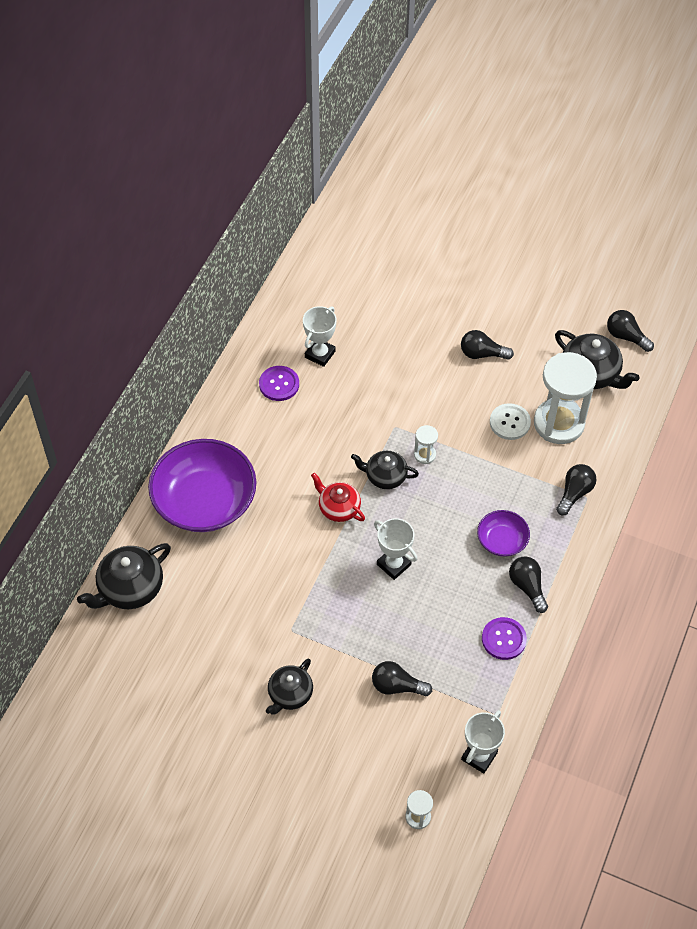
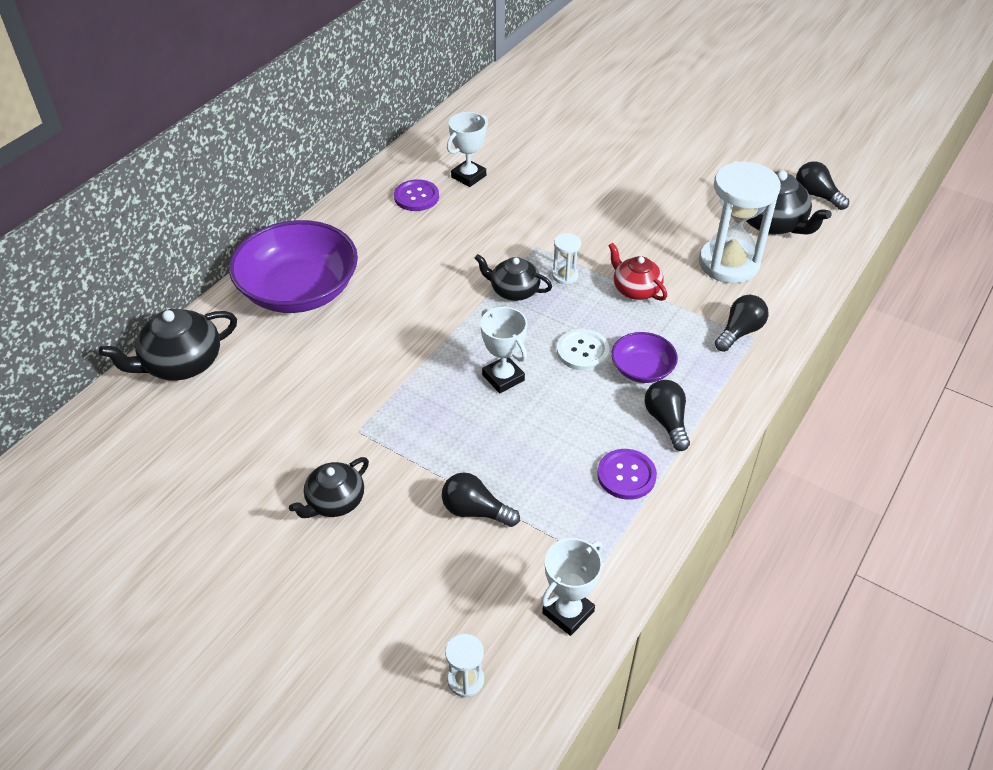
camera: 10 degrees right, 10 degrees down
red teapot [311,473,365,522] -> red teapot moved to [608,243,667,301]
black light bulb [461,330,514,360] -> none
white button [490,403,531,440] -> white button moved to [557,329,610,371]

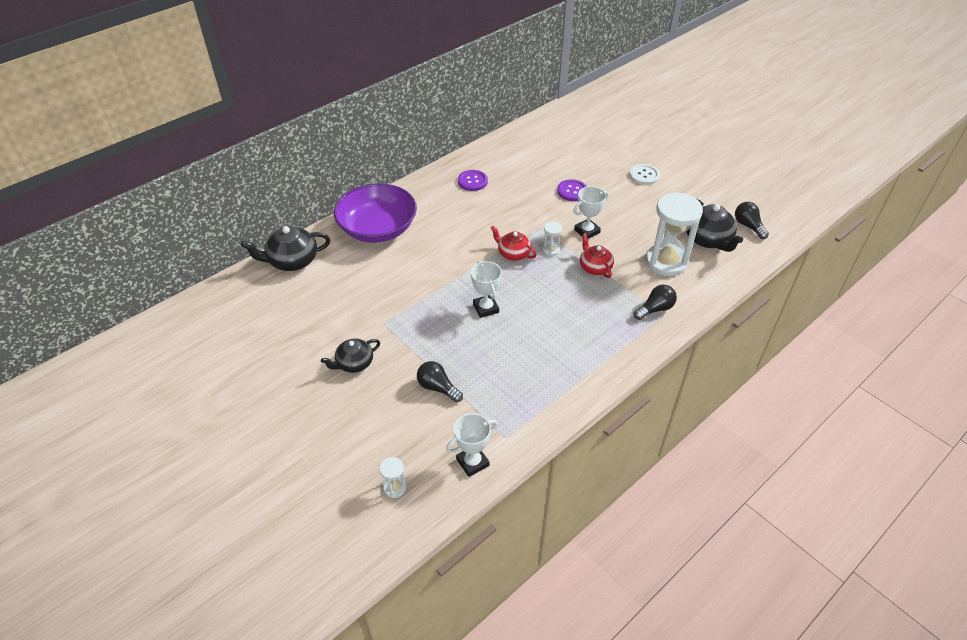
camera: 15 degrees right, 0 degrees up
white trophy [447,112,488,187] -> white trophy moved to [573,186,608,239]
black teapot [475,254,552,301] -> red teapot [491,226,537,261]
white button [557,329,610,371] -> white button moved to [629,164,660,185]
purple button [597,449,657,500] -> purple button moved to [557,179,587,201]
purple bowl [611,332,678,383] -> none
black light bulb [645,380,690,451] -> none

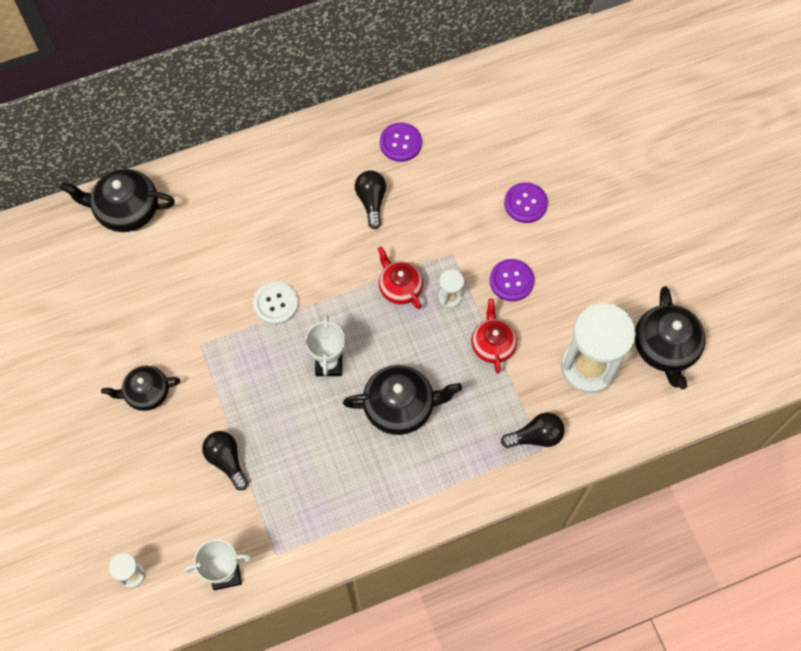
camera: 20 degrees right, 20 degrees up
purple bowl [334,183,417,243] -> none
white trophy [573,186,608,239] -> purple button [490,259,534,301]
white button [629,164,660,185] -> white button moved to [253,281,298,325]
black light bulb [735,202,769,239] -> black light bulb moved to [355,170,386,229]
none -> black teapot [343,365,462,435]

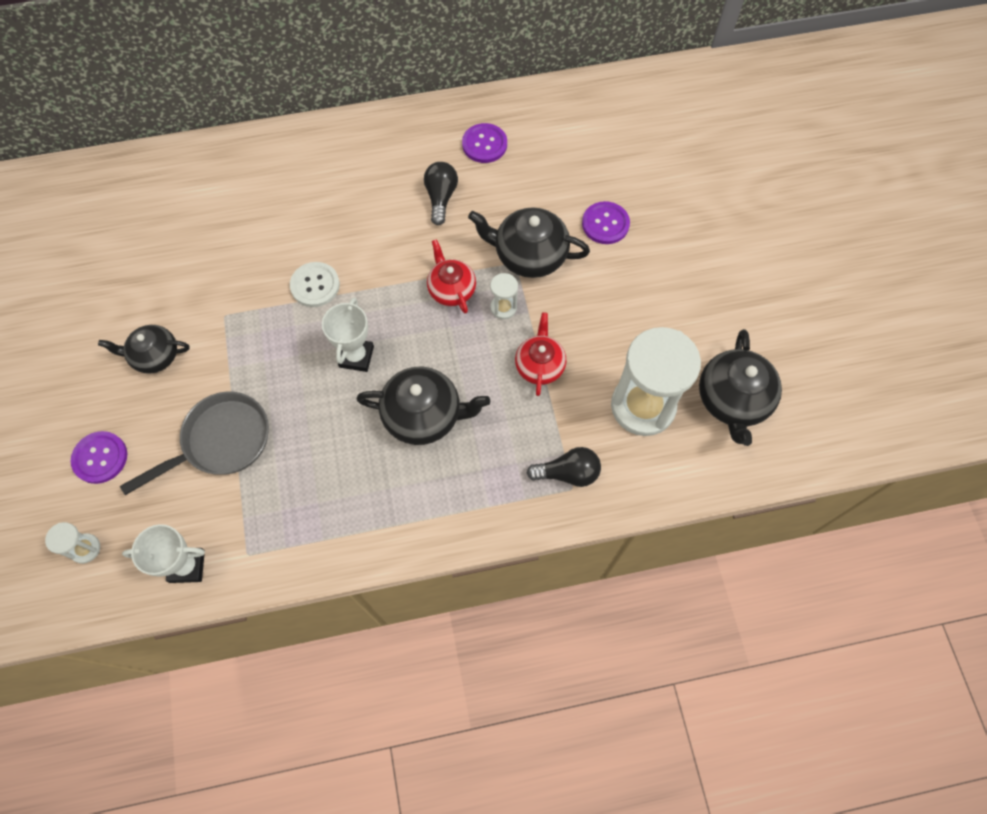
camera: 10 degrees right, 0 degrees up
black teapot [60,169,175,232] -> black teapot moved to [468,207,590,278]
black light bulb [202,431,248,490] -> grey pan [120,392,269,495]
purple button [490,259,534,301] -> purple button moved to [71,431,127,484]

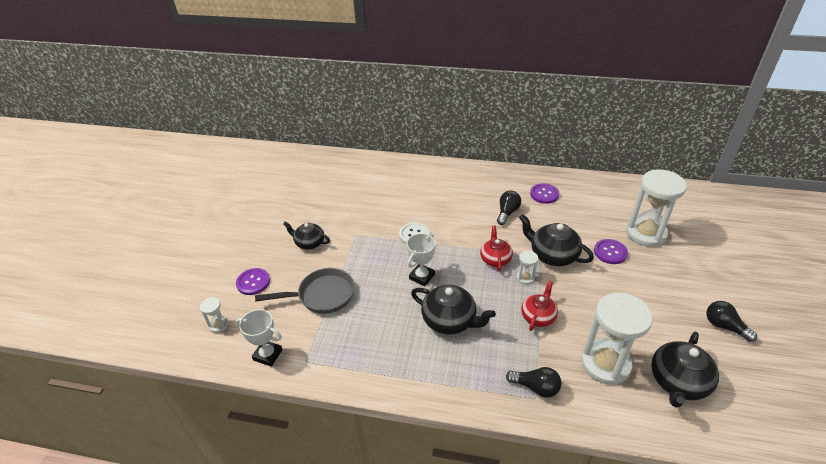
camera: 25 degrees right, 25 degrees down
none -> white hourglass [626,169,687,247]
none -> black light bulb [706,301,757,342]

